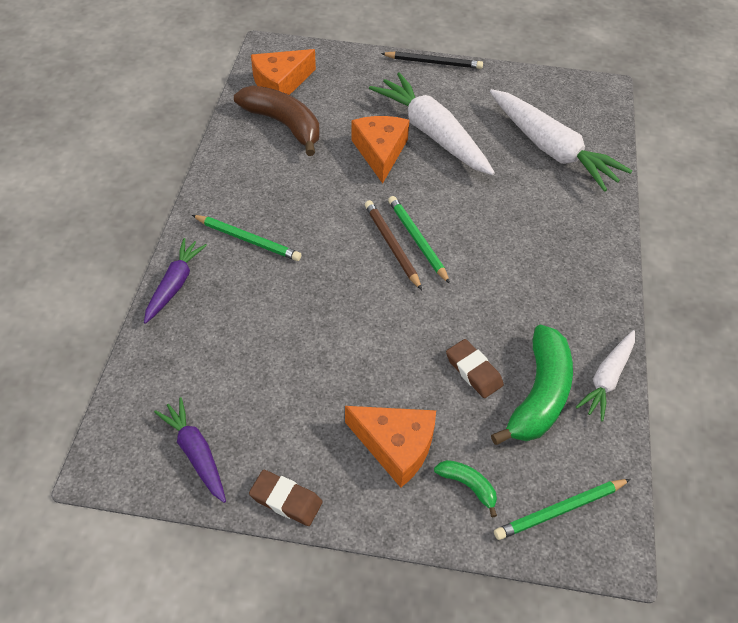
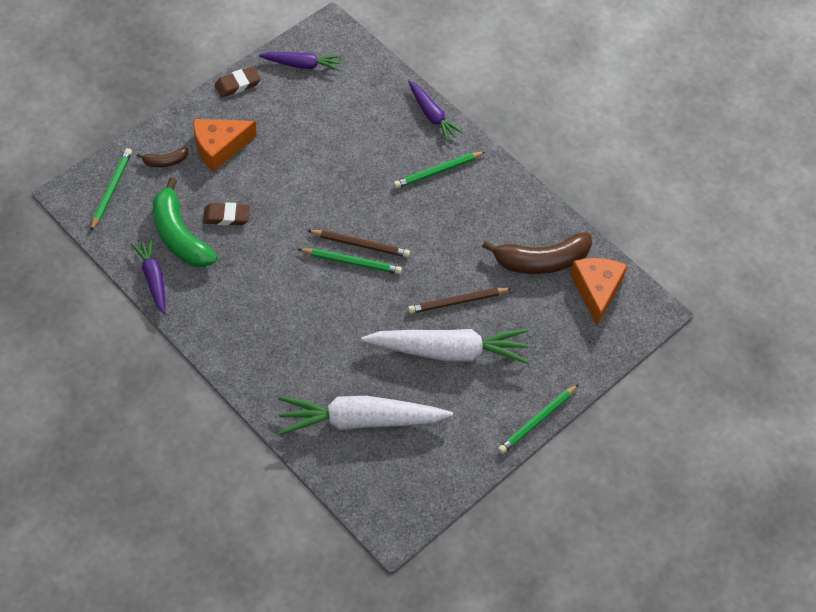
camera: 125 degrees right, 5 degrees up
orange cheese [351,116,409,184] -> brown pencil [408,288,512,314]
black pencil [381,51,483,69] -> green pencil [498,384,579,454]
green banana [434,460,497,517] -> brown banana [137,147,188,167]
white carrot [576,330,635,421] -> purple carrot [131,238,165,314]

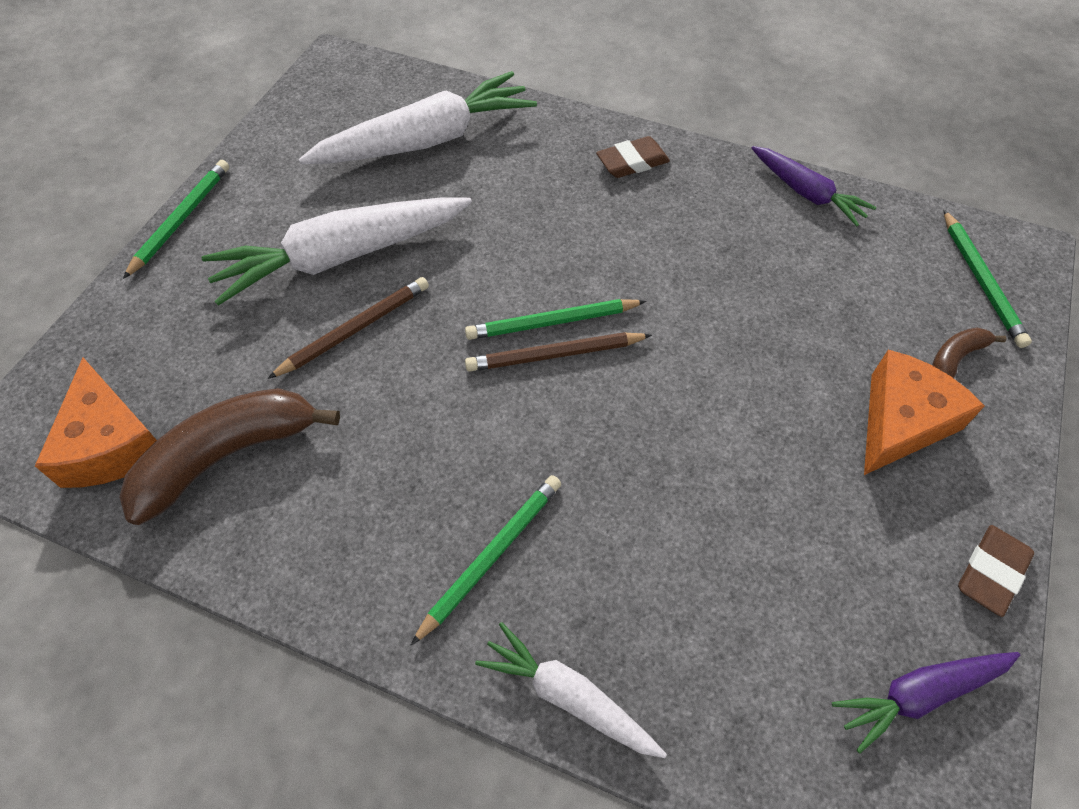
camera: 160 degrees right, 0 degrees up
green banana [153,178,217,267] -> none
brown eraser [203,202,250,226] -> brown eraser moved to [596,136,670,178]
purple carrot [408,81,463,142] -> white carrot [475,622,667,758]

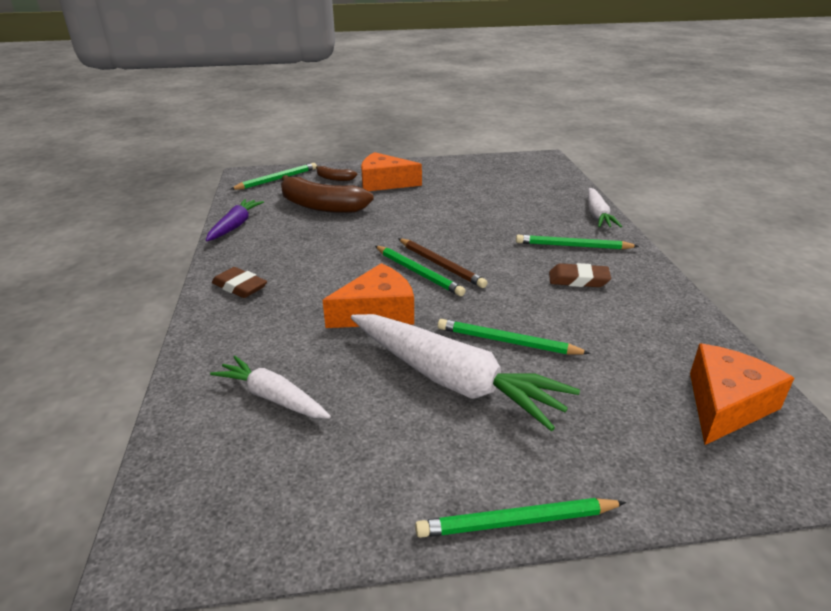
camera: 120 degrees left, 25 degrees down
brown banana [119,388,340,525] -> brown banana moved to [281,175,374,213]
brown pencil [268,277,429,379] -> green pencil [438,319,591,354]
white carrot [298,71,537,164] -> white carrot [210,356,331,419], size x0.55
purple carrot [832,652,1020,753] -> none
brown eraser [958,525,1034,617] -> brown eraser moved to [549,263,611,287]
none -> orange cheese [323,263,414,328]

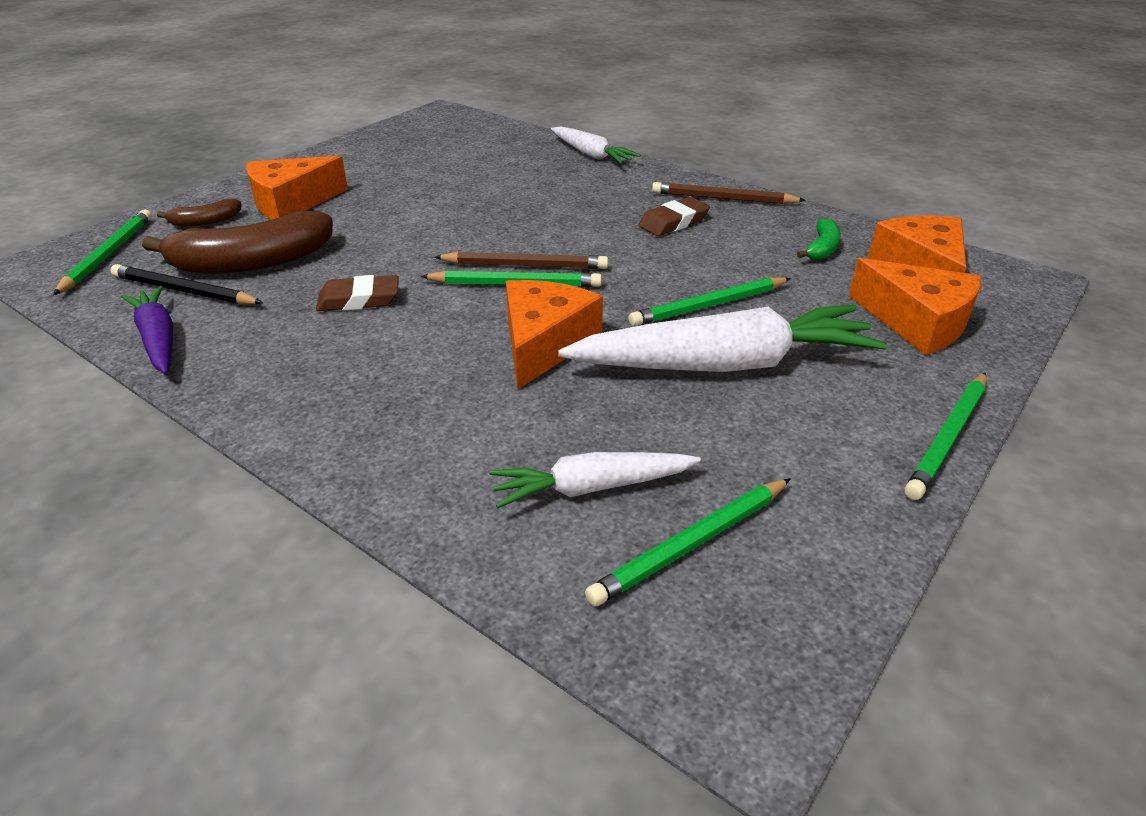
camera: 45 degrees left, 5 degrees up
brown eraser [212,267,267,298] -> brown eraser moved to [316,275,399,311]
green pencil [516,235,639,250] -> green pencil moved to [585,478,791,606]
none -> black pencil [110,264,263,305]
none -> brown pencil [652,182,806,204]
none -> green banana [797,218,841,260]
none -> orange cheese [849,258,981,355]

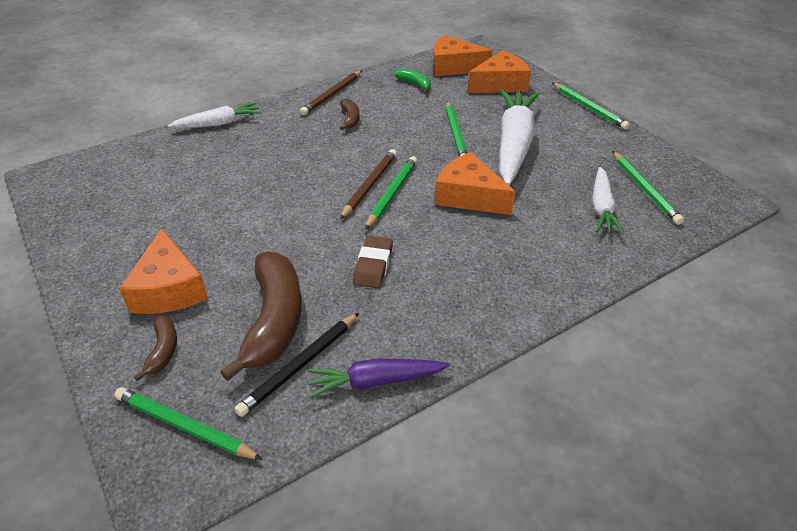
camera: 70 degrees left, 5 degrees up
brown eraser [638,197,710,236] -> brown banana [340,99,360,130]

